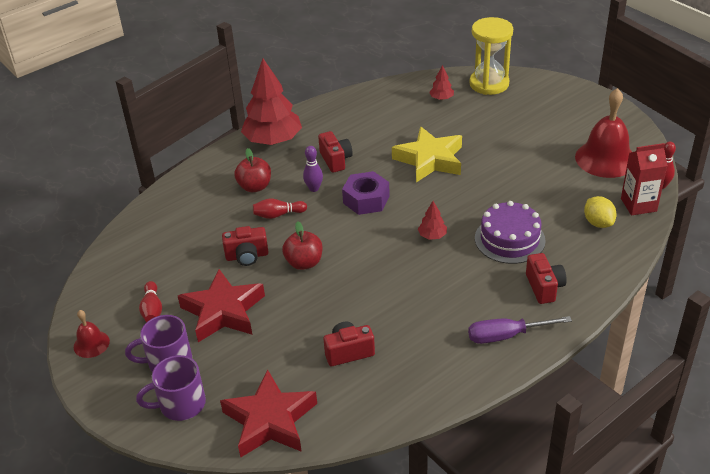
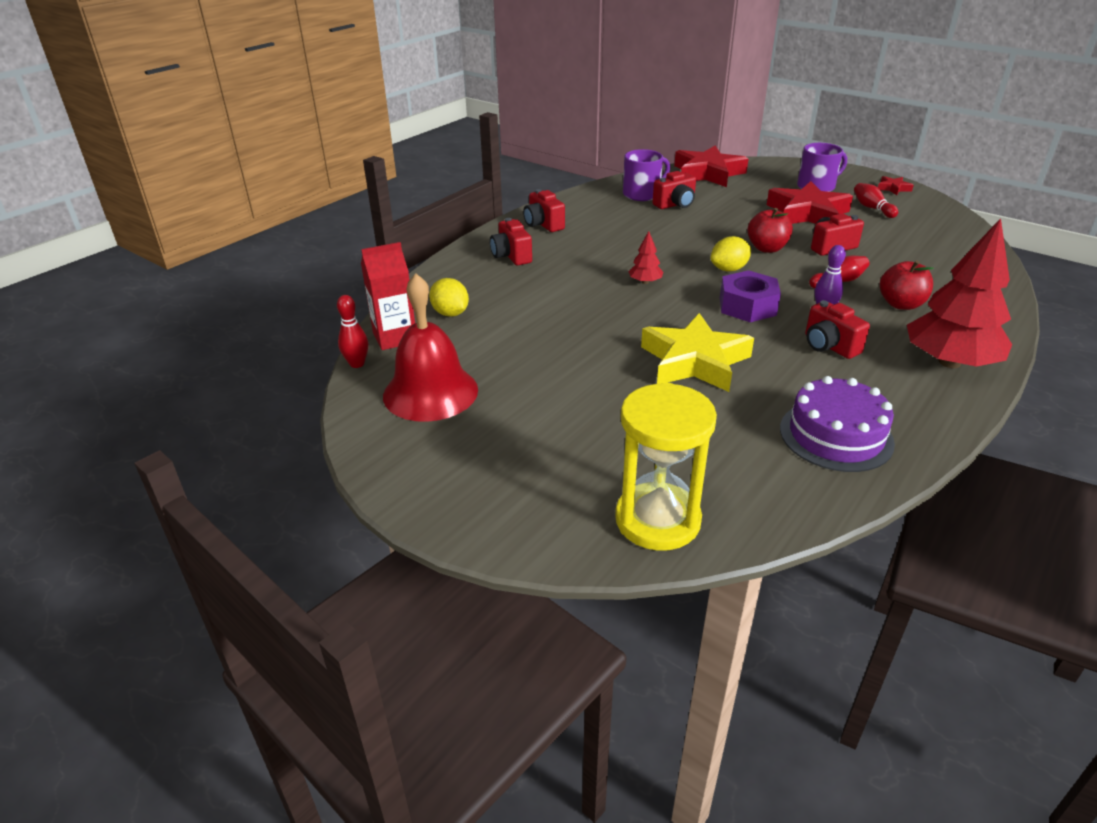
camera: 165 degrees right, 5 degrees down
red bell [74,310,110,358] -> red star [878,176,914,195]
purple mug [136,355,206,421] -> purple mug moved to [623,149,670,201]
red tree [429,65,454,100] -> none
purple screwdriver [468,316,572,344] -> red camera [523,189,565,232]
purple cake [475,201,546,264] -> purple cake moved to [780,376,895,472]
none -> yellow lemon [711,236,751,272]

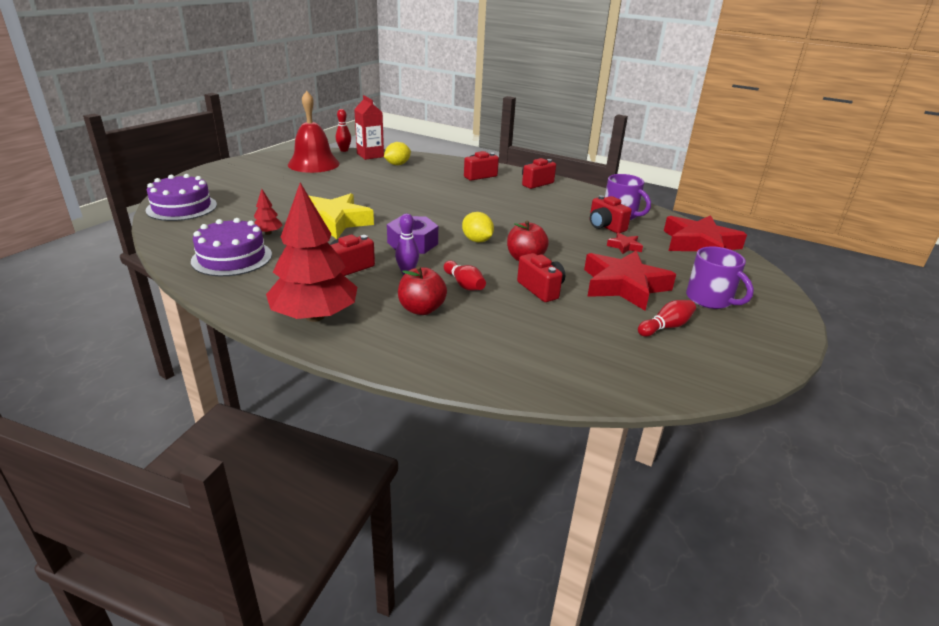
camera: 80 degrees right, 5 degrees down
yellow hourglass [615,383,717,551] -> purple cake [145,174,217,221]
red tree [628,231,663,284] -> red tree moved to [254,189,283,235]
red star [878,176,914,195] -> red star moved to [607,233,643,254]

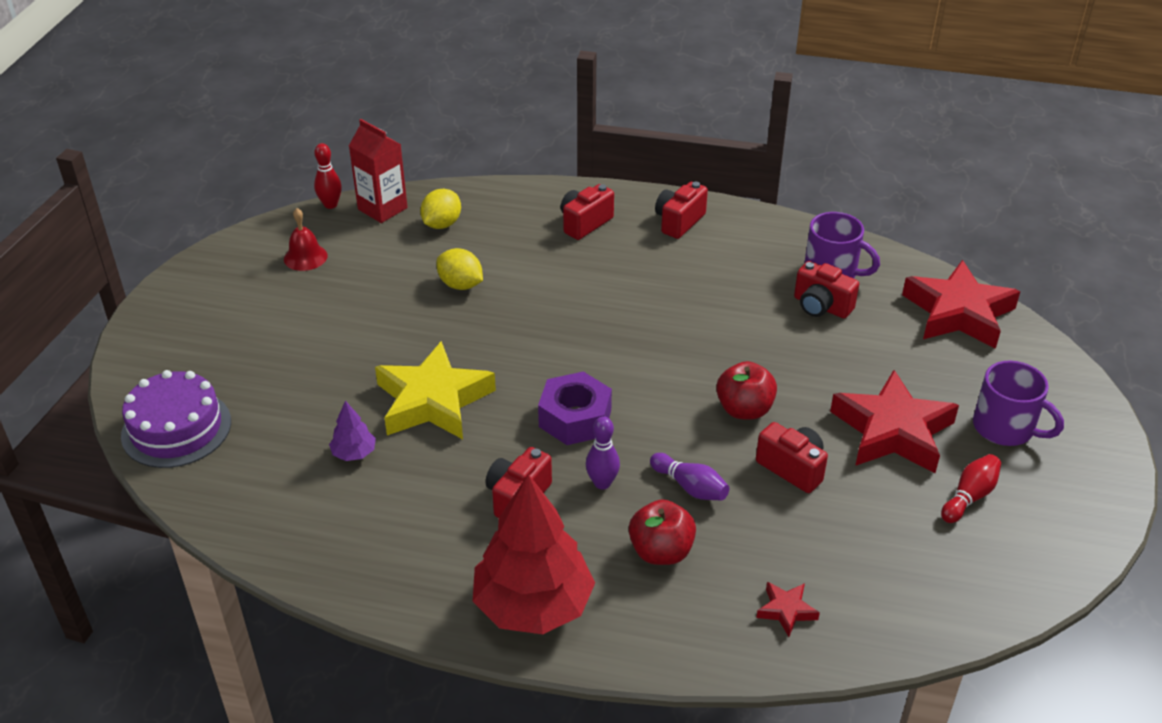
camera: 15 degrees left, 10 degrees up
purple cake [191,218,272,276] -> none
red tree [254,189,283,235] -> purple tree [329,401,376,461]
red bell [288,91,340,173] -> red bell [284,208,327,271], size x0.50
red bowling pin [444,261,486,291] -> purple bowling pin [650,453,729,501]
yellow lemon [462,212,494,242] -> yellow lemon moved to [437,248,483,290]
red star [607,233,643,254] -> red star moved to [756,582,820,637]

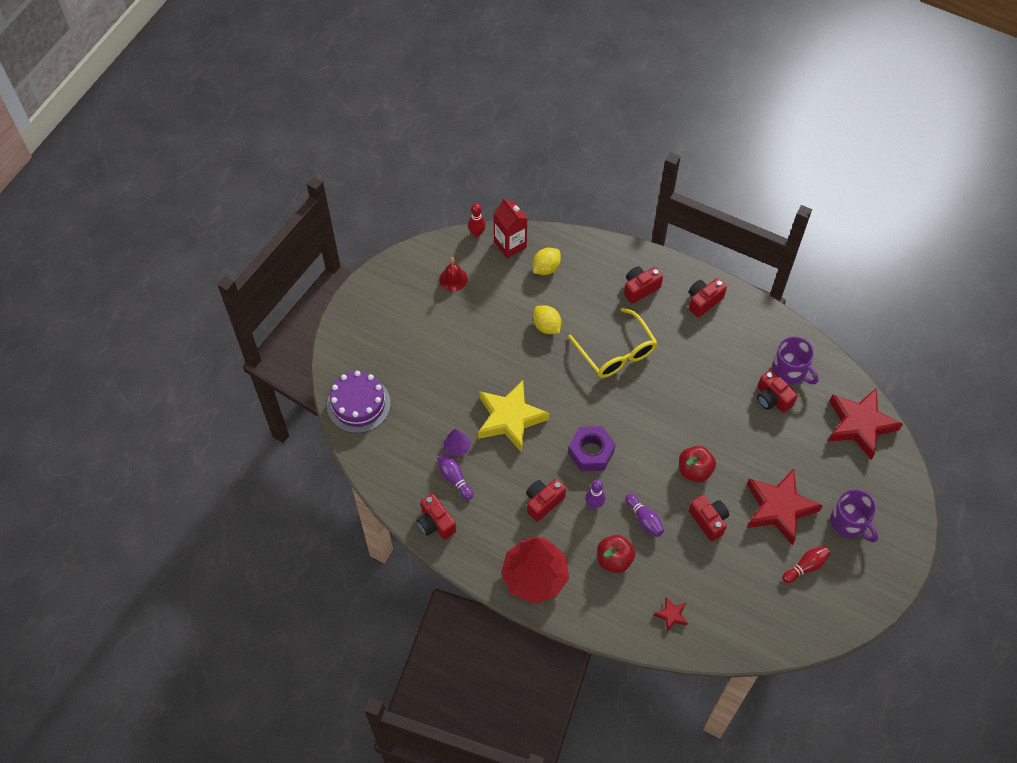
camera: 15 degrees right, 20 degrees up
none -> red camera [417,494,456,539]
none -> purple bowling pin [437,453,473,500]
none -> yellow glasses [568,308,657,378]

